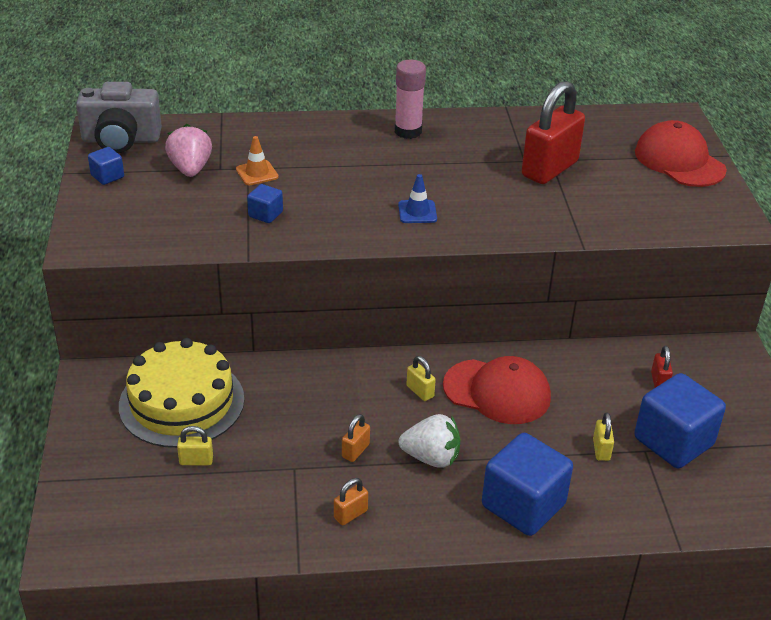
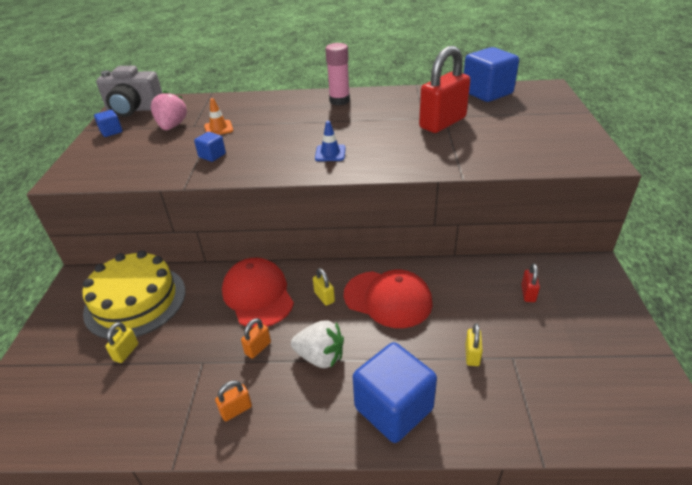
camera: 10 degrees right, 0 degrees up
yellow padlock [177,426,213,466] -> yellow padlock turned 75 degrees counterclockwise [105,322,138,363]
blue cube [634,373,726,468] -> blue cube moved to [464,47,519,102]
red cap [635,120,727,187] -> red cap moved to [222,258,294,328]

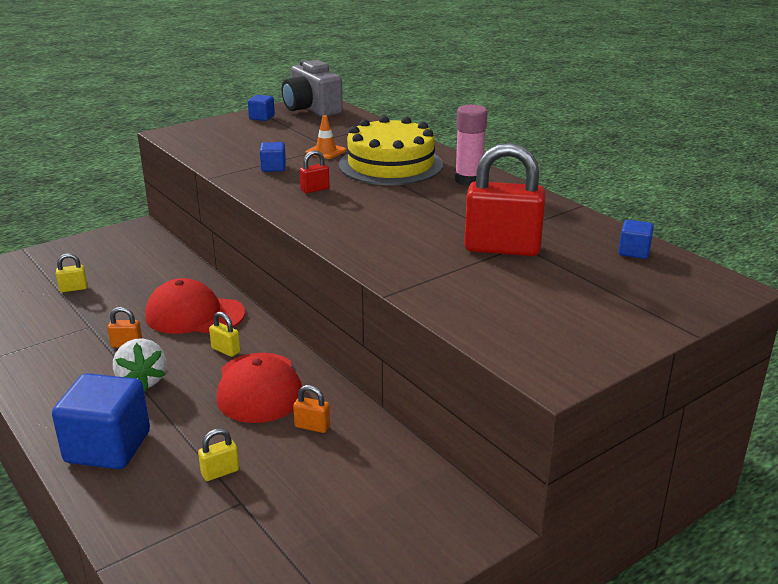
camera: 50 degrees right, 10 degrees down
yellow cake [82,250,185,339] -> yellow cake moved to [339,116,443,185]
pink strawberry [151,91,187,130] -> none
orange padlock [215,380,252,421] -> orange padlock moved to [293,385,330,433]
red cap [222,258,294,328] -> red cap turned 105 degrees counterclockwise [145,278,245,334]
yellow padlock [313,268,335,306] -> yellow padlock turned 75 degrees counterclockwise [209,312,240,357]
blue traffic cone [315,121,346,161] -> none
blue cube [464,47,519,102] -> blue cube [619,220,654,259], size x0.47
red padlock [521,263,540,302] -> red padlock moved to [300,150,330,193]

